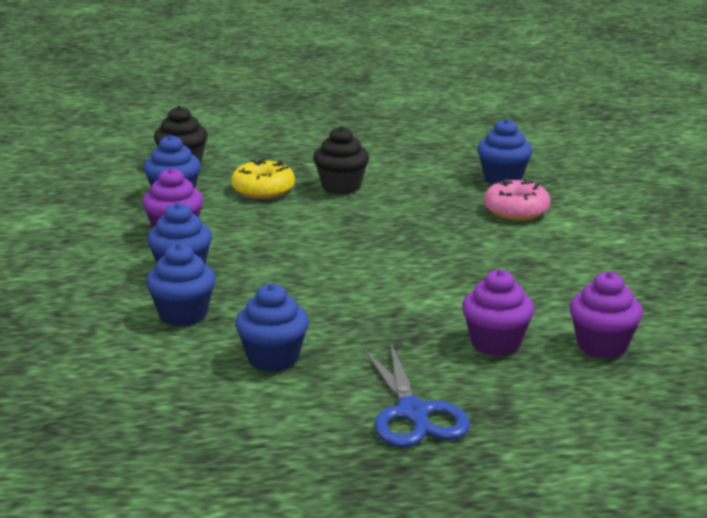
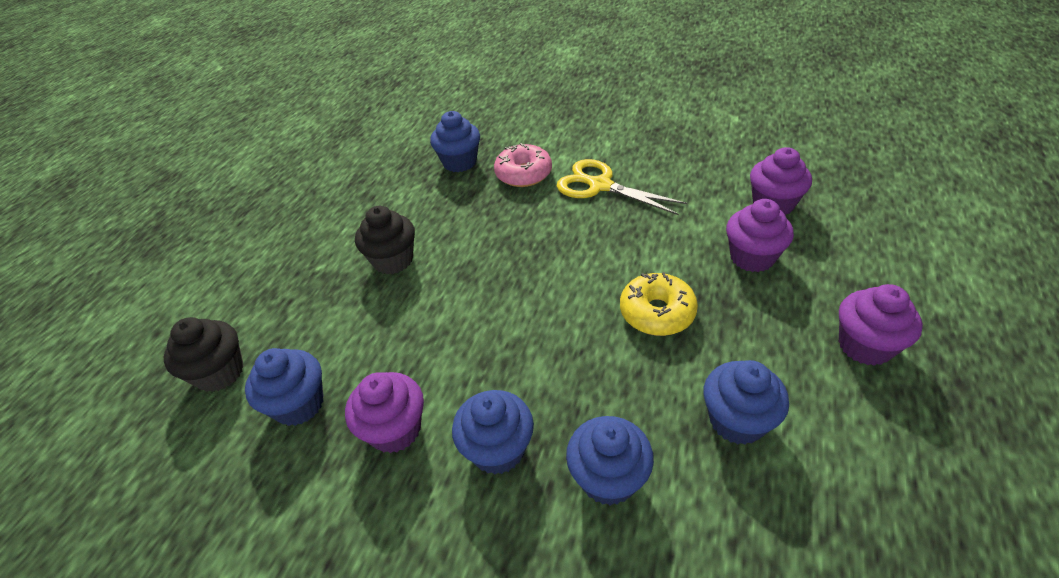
camera: 60 degrees left, 20 degrees up
yellow donut [231,159,295,199] -> yellow donut moved to [620,272,698,336]
blue scissors [363,344,470,447] -> purple cupcake [839,284,923,366]
none -> yellow scissors [557,159,687,215]

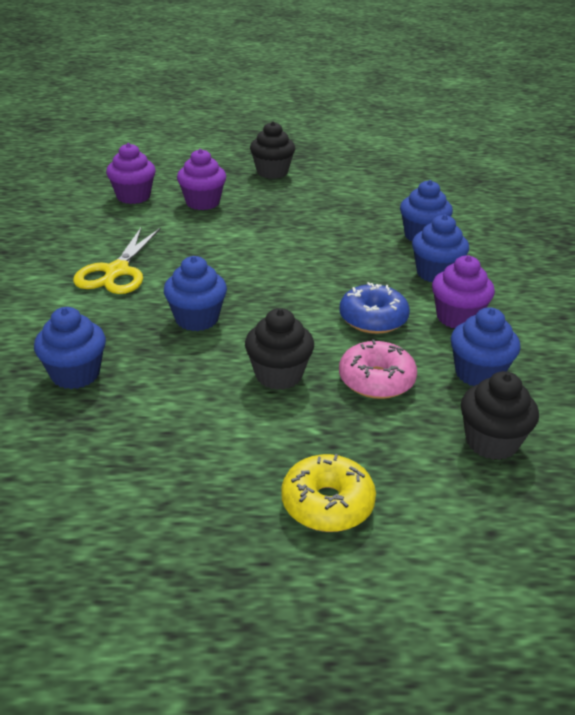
camera: 115 degrees left, 10 degrees down
pink donut [494,143,552,187] -> pink donut moved to [339,339,417,399]
yellow donut [620,272,698,336] -> yellow donut moved to [281,454,376,532]
blue cupcake [703,360,789,445] -> blue cupcake moved to [164,256,227,331]
purple cupcake [839,284,923,366] -> black cupcake [250,121,295,179]
none -> blue donut [339,282,410,334]

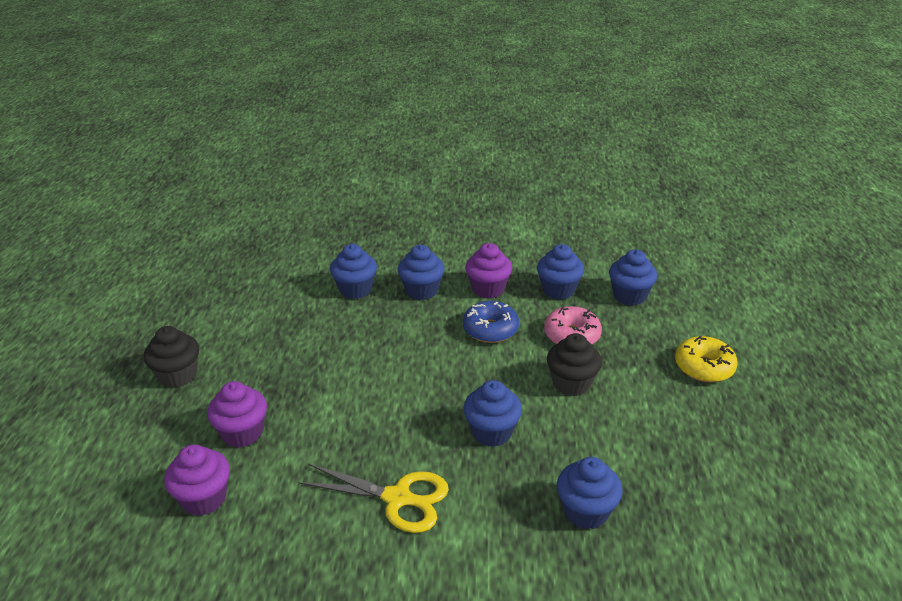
camera: 85 degrees left, 0 degrees up
black cupcake [461,371,539,460] -> blue cupcake [609,249,657,305]

